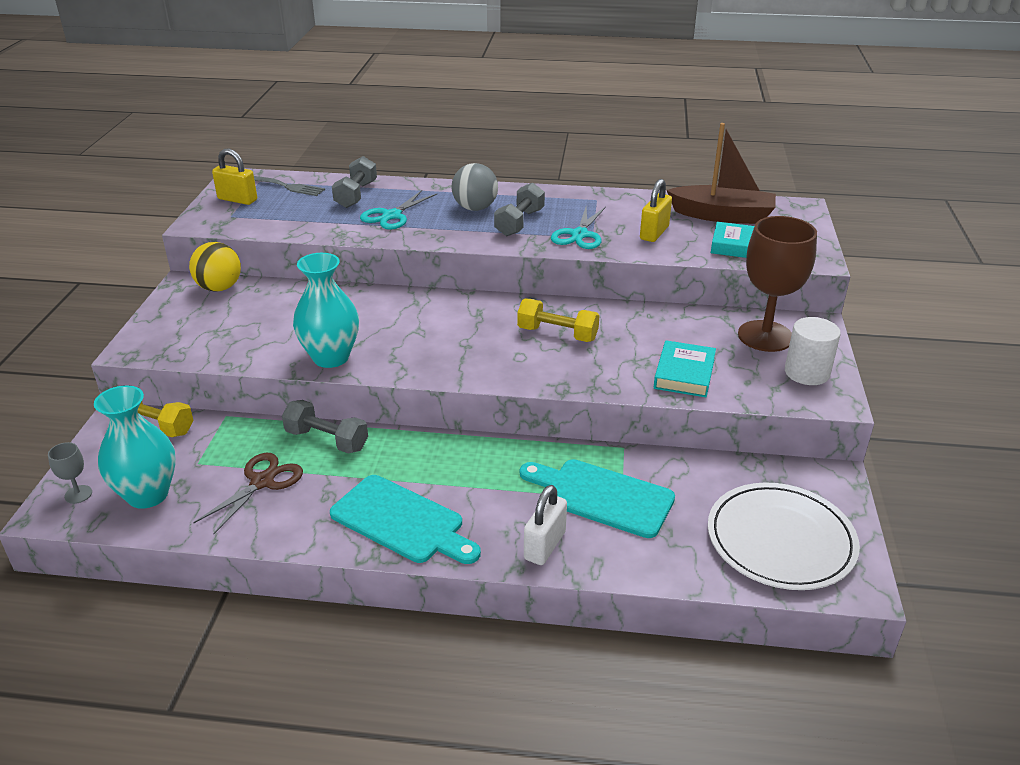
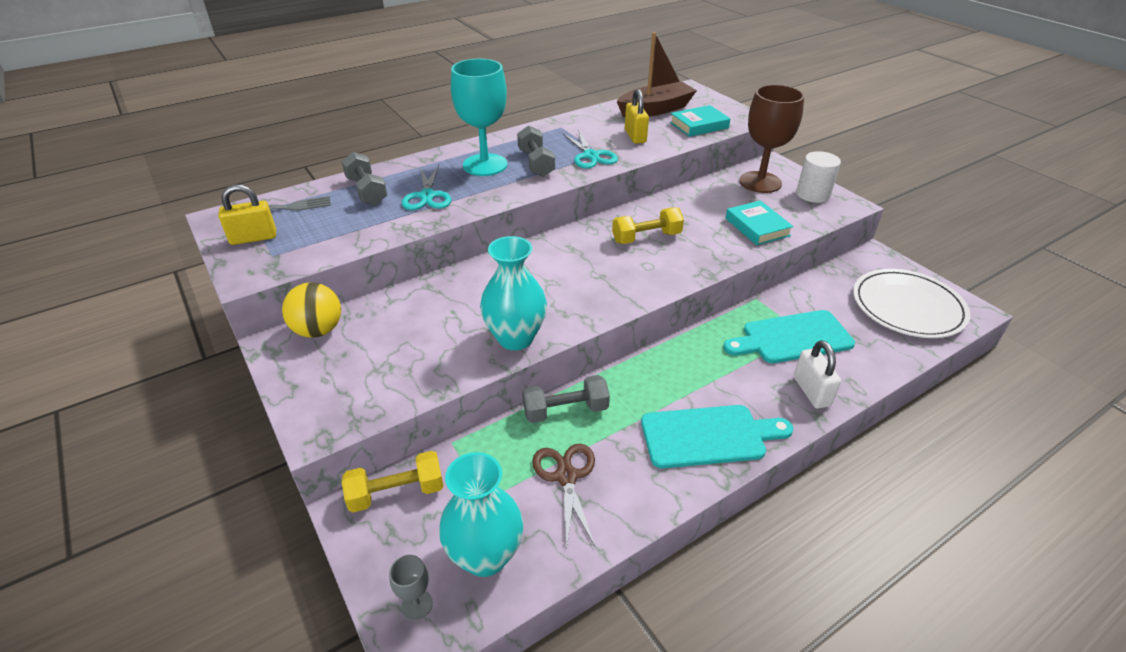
camera: 40 degrees left, 5 degrees up
grey ball [452,163,498,211] -> turquoise goblet [451,59,507,176]

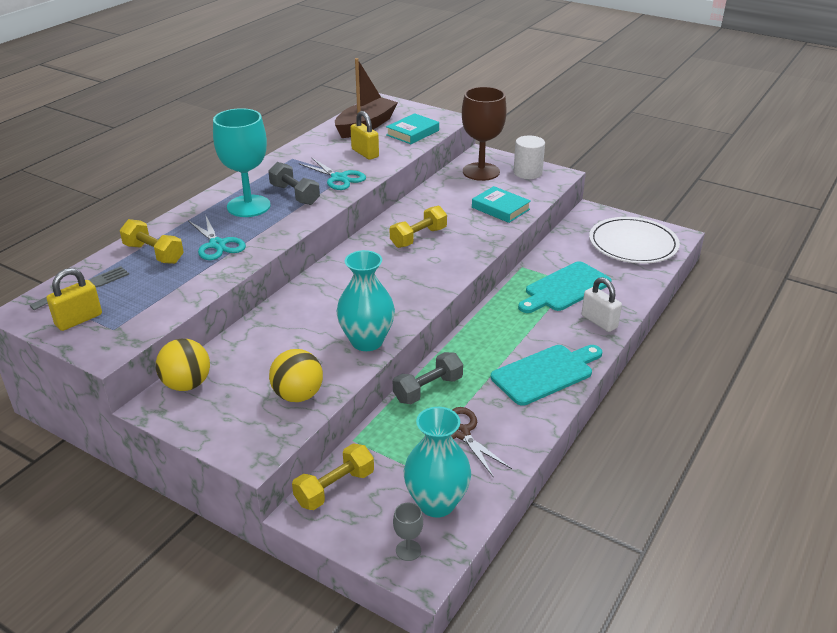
camera: 25 degrees left, 5 degrees down
grey dumbbell [341,152,387,205] -> yellow dumbbell [120,219,184,264]
none -> yellow ball [269,349,323,402]

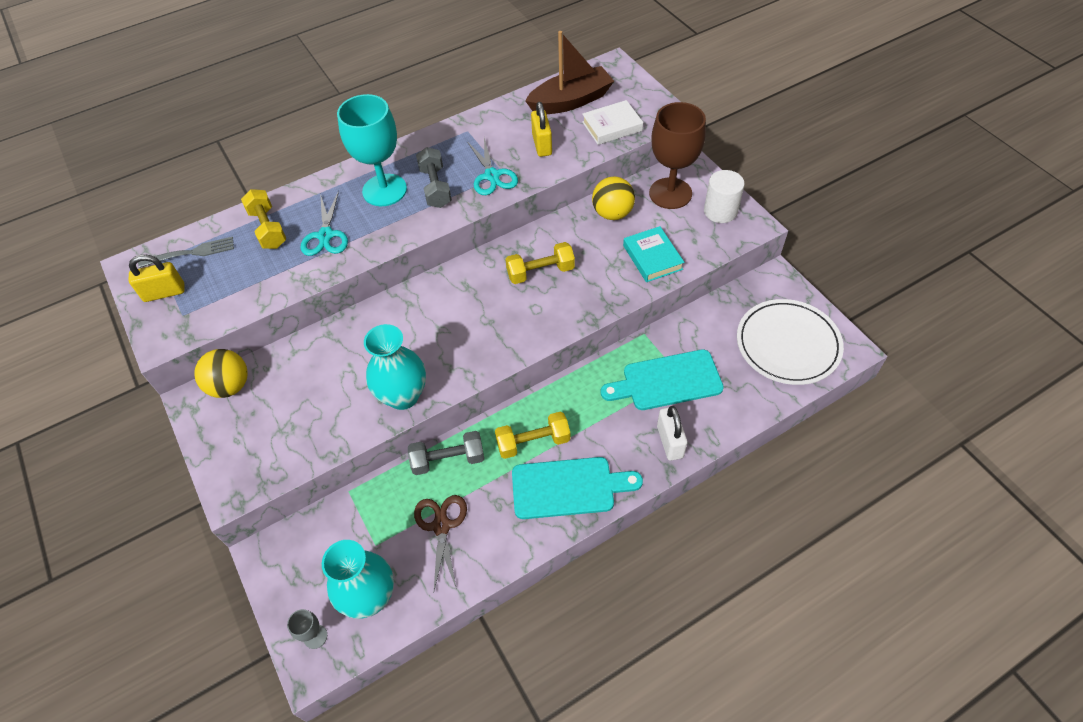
camera: 30 degrees right, 20 degrees up
yellow ball [269,349,323,402] -> yellow ball moved to [592,177,635,220]
yellow dumbbell [292,444,374,510] -> yellow dumbbell moved to [495,412,570,459]
turquoise book [386,113,439,144] -> white book [582,100,643,145]

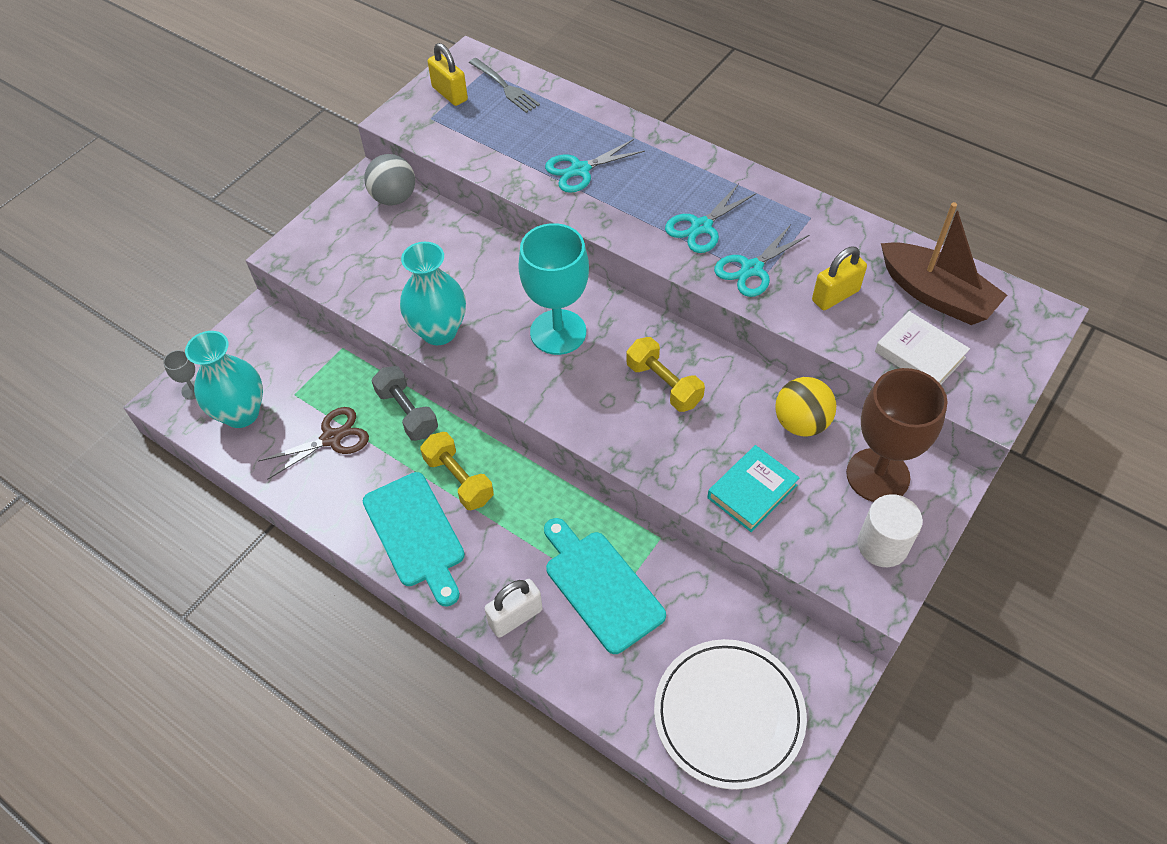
camera: 65 degrees right, 0 degrees up
yellow ball [194,349,248,398] -> grey ball [364,154,415,206]
yellow dumbbell [241,189,286,249] -> none
turquoise goblet [337,94,407,206] -> turquoise goblet moved to [518,223,589,355]
grey dumbbell [416,147,452,208] -> turquoise scissors [665,184,757,253]

